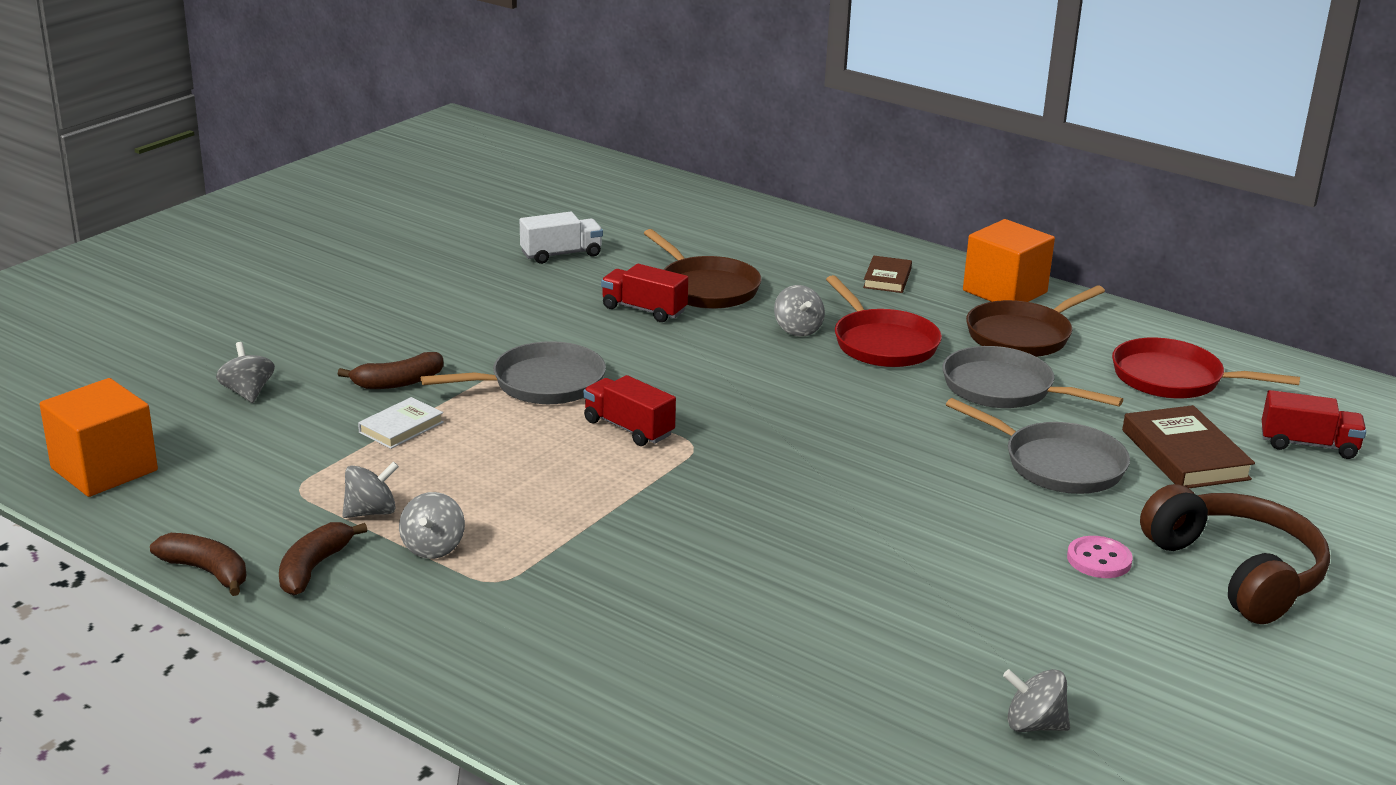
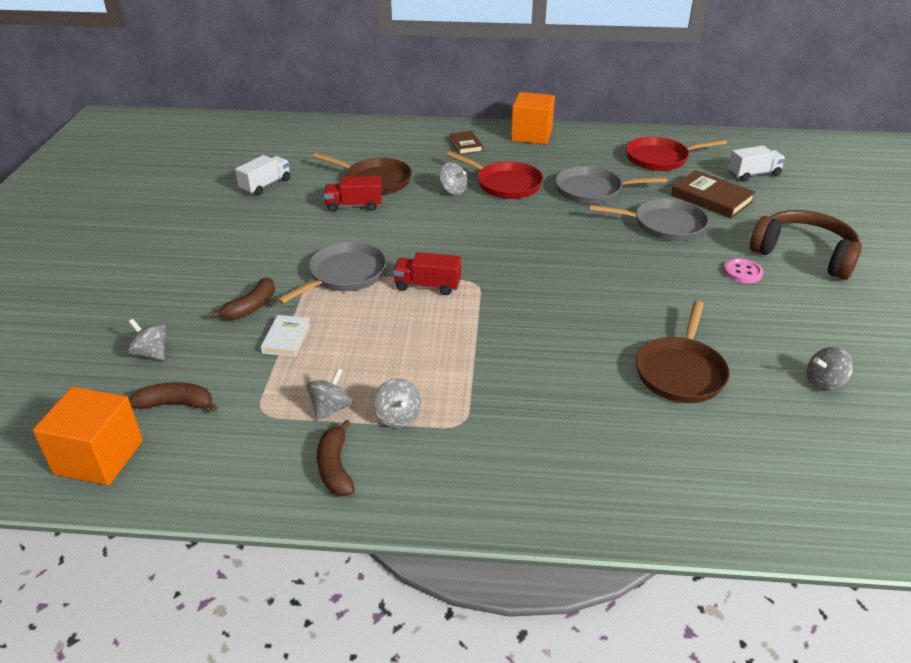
camera: 30 degrees left, 10 degrees up
brown banana [150,533,246,596] -> brown banana moved to [129,382,218,412]
brown pan [966,286,1105,357] -> brown pan moved to [636,301,730,403]
red truck [1262,390,1366,459] -> white truck [728,146,786,181]

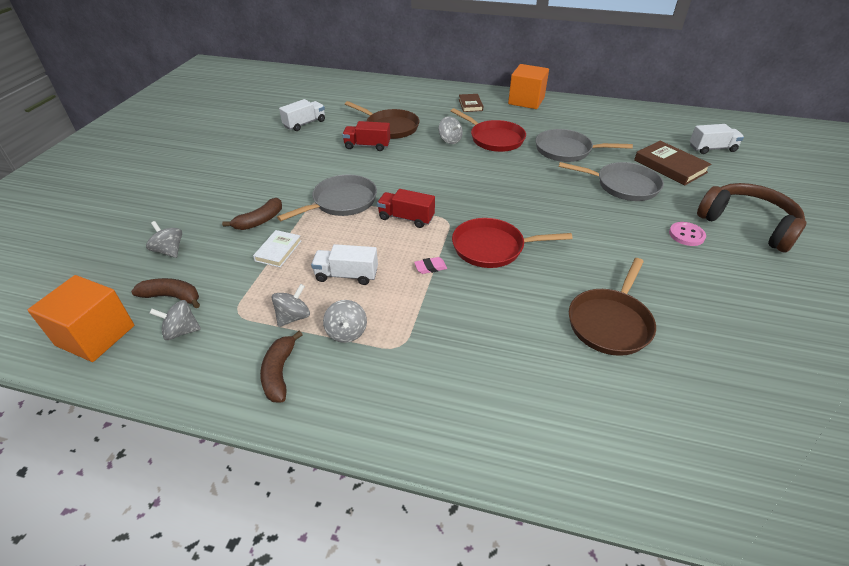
camera: 10 degrees right, 5 degrees up
red pan [626,137,727,171] -> red pan moved to [452,218,572,268]
grey spinning top [807,347,853,391] -> grey spinning top moved to [150,300,201,340]
none -> white truck [311,244,378,285]
none -> pink eraser [414,257,447,274]

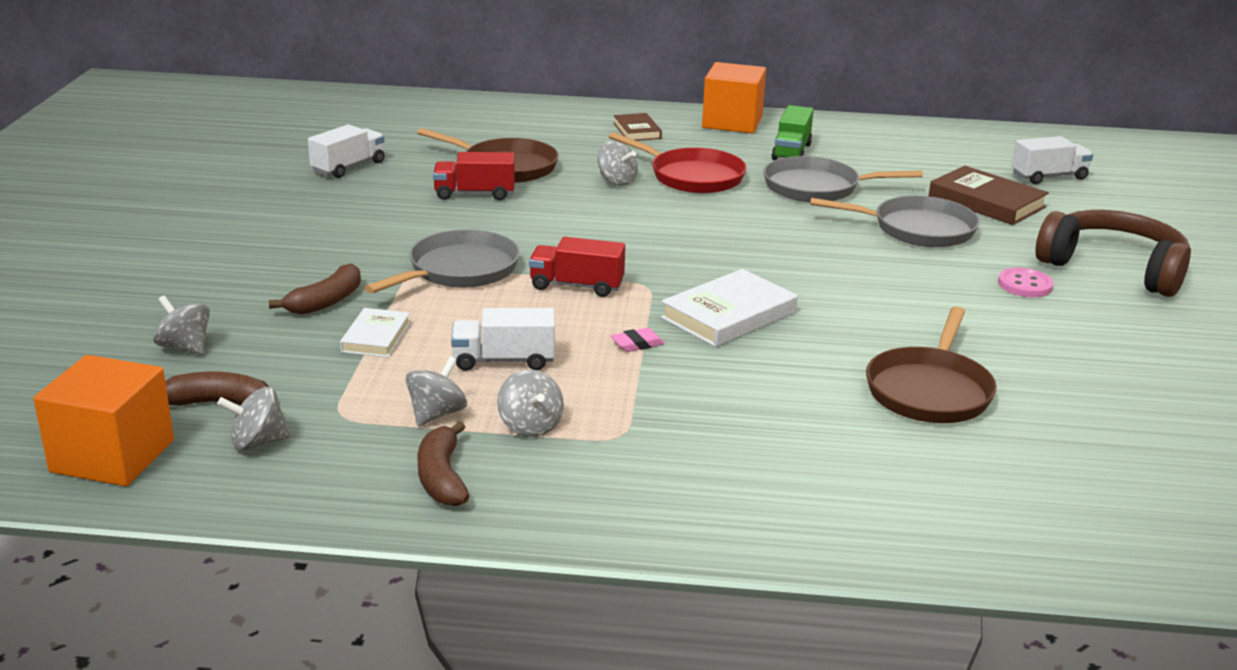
camera: 10 degrees left, 15 degrees down
red pan [452,218,572,268] -> white book [661,269,798,347]
none -> green truck [772,105,814,160]

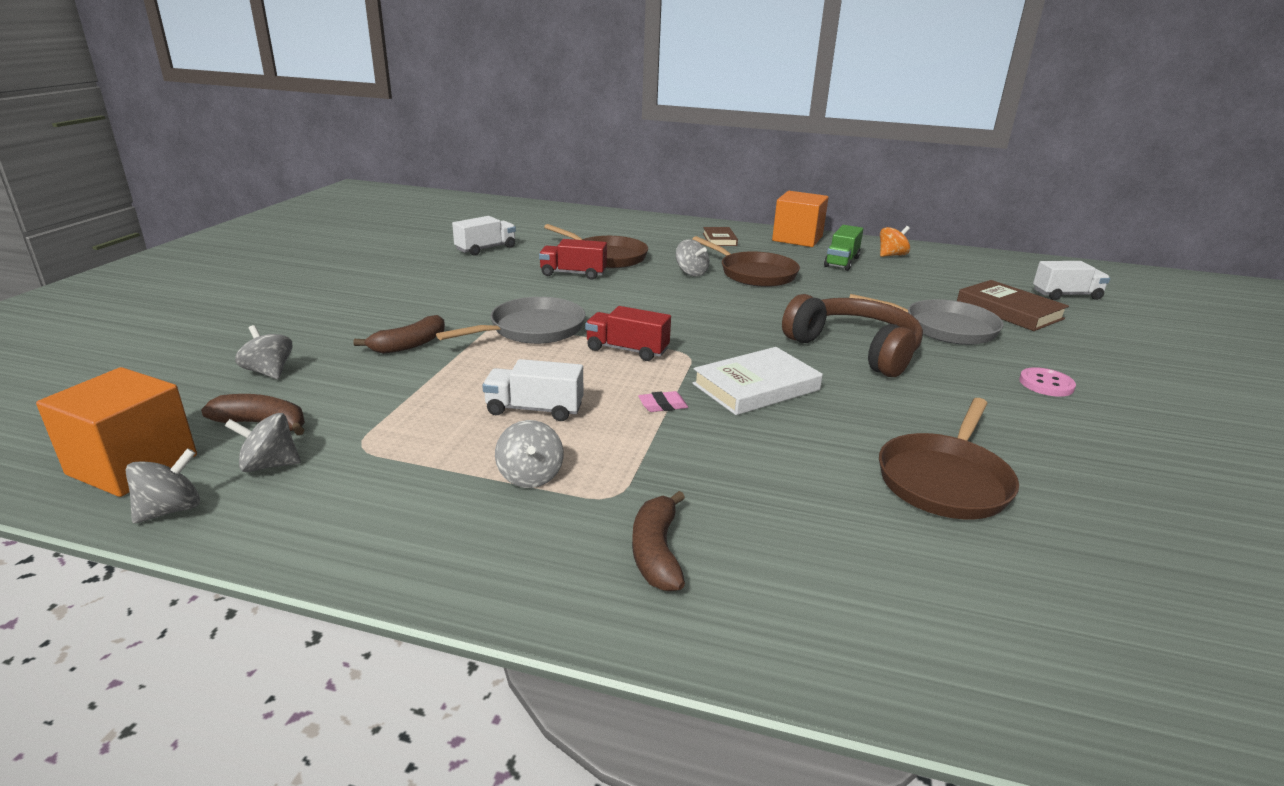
camera: 10 degrees right, 0 degrees up
white book [340,308,410,357] -> none
grey spinning top [406,356,467,426] -> grey spinning top moved to [125,448,200,524]
brown banana [417,421,469,506] -> brown banana moved to [632,491,685,592]
red pan [609,132,747,193] -> brown pan [692,236,800,287]
grey pan [763,156,923,202] -> none
brown headphones [1036,210,1191,297] -> brown headphones moved to [782,294,923,377]
none -> orange spinning top [880,226,910,257]

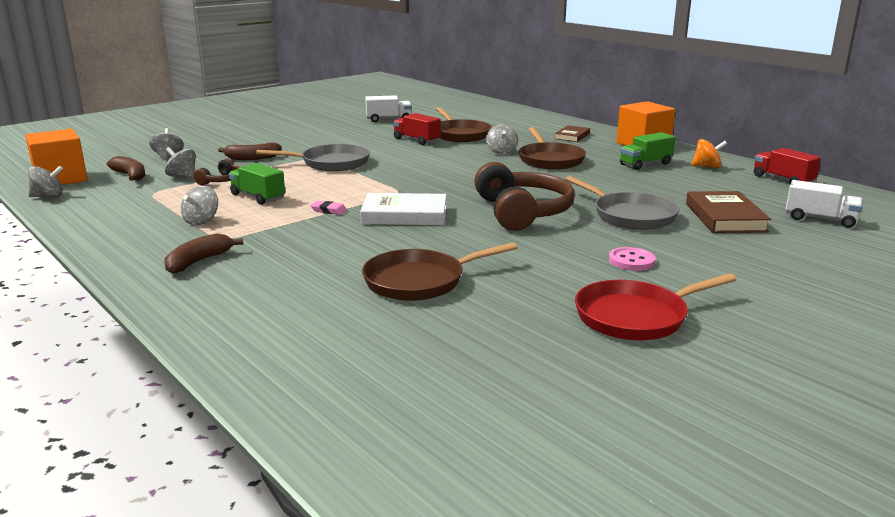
camera: 35 degrees right, 5 degrees down
grey spinning top [225,413,301,472] -> grey spinning top moved to [165,147,196,178]
white truck [482,359,583,421] -> green truck [229,163,285,205]
red truck [585,306,671,361] -> red truck moved to [754,148,821,184]
none -> brown headphones [194,159,240,185]
none -> red pan [575,273,737,340]

